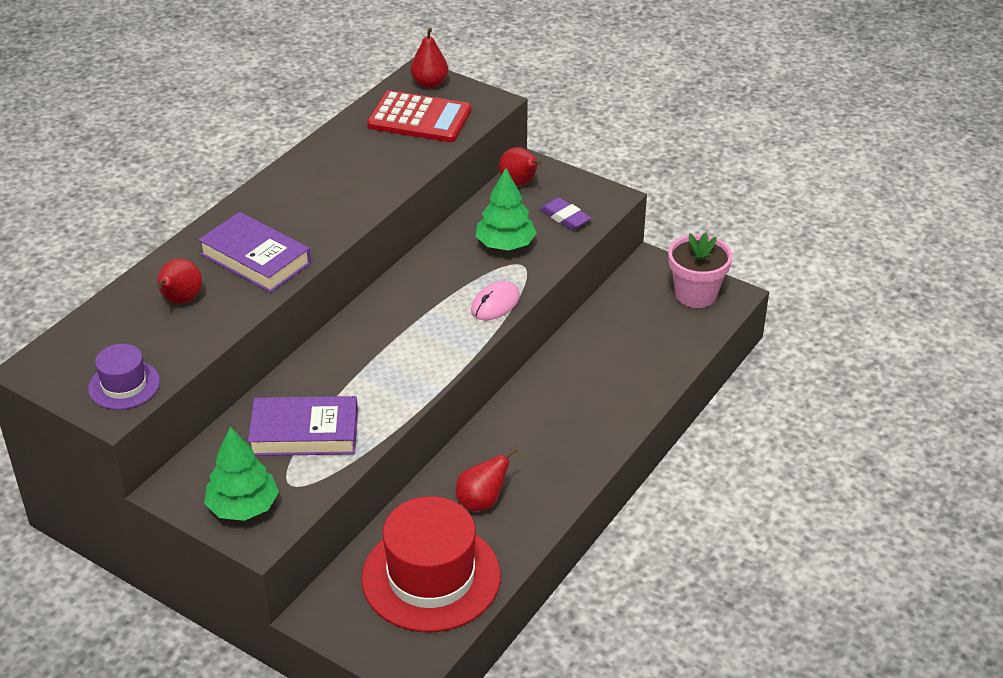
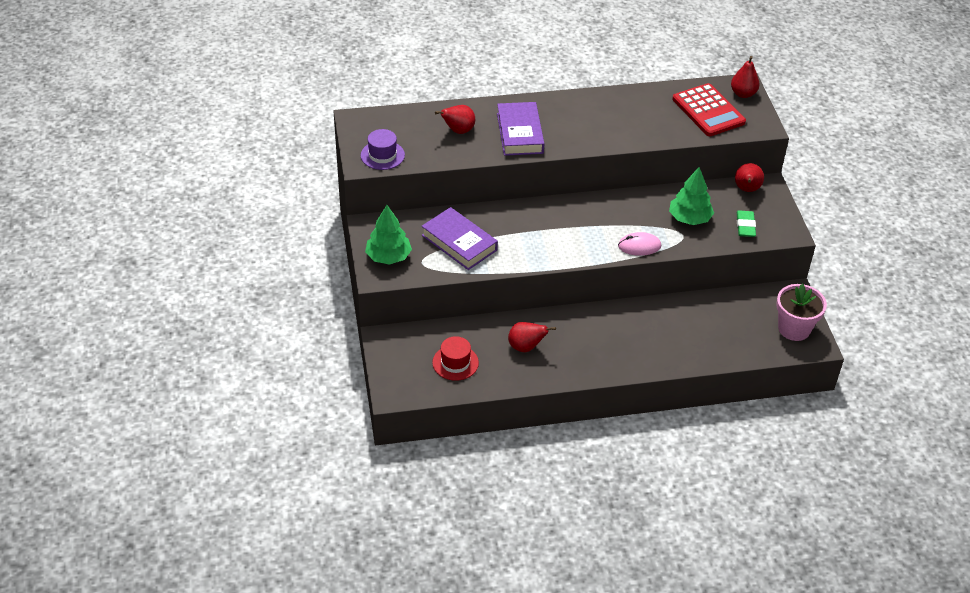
camera: 45 degrees right, 5 degrees up
red hat [361,496,501,632] -> red hat [432,336,479,381], size x0.51
purple eraser [540,198,591,230] -> green eraser [737,211,756,237]

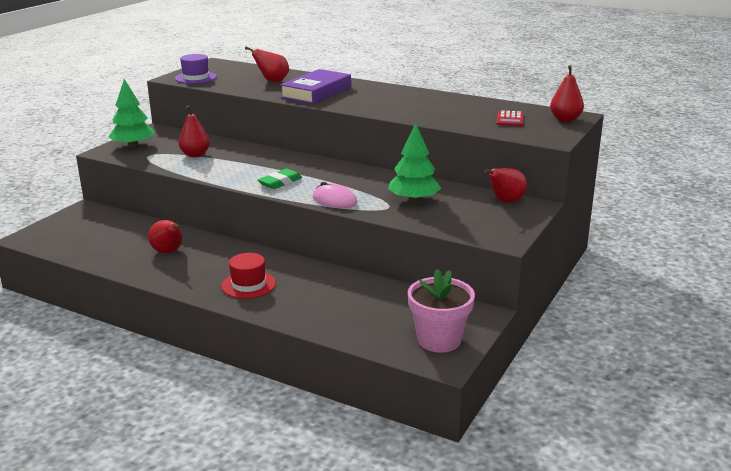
camera: 40 degrees right, 20 degrees down
purple book [421,207,498,270] -> red pear [179,105,210,157]
red hat [432,336,479,381] -> red hat moved to [221,253,276,299]
red calculator [672,83,746,136] -> red calculator [497,110,524,126], size x0.48
green eraser [737,211,756,237] -> green eraser moved to [258,169,302,189]

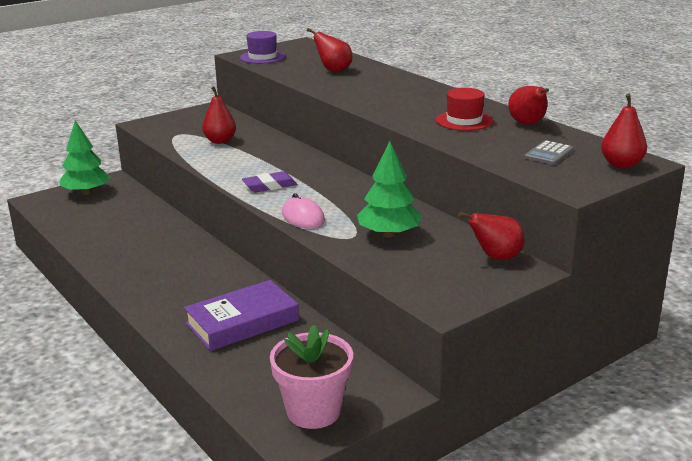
camera: 25 degrees right, 0 degrees up
green tree [108,79,155,148] -> green tree moved to [59,120,110,195]
red pear [148,220,183,253] -> red pear moved to [508,86,549,125]
red hat [221,253,276,299] -> red hat moved to [436,88,493,131]
green eraser [258,169,302,189] -> purple eraser [242,171,297,192]
purple book [280,69,351,104] -> purple book moved to [184,280,299,351]
red calculator [497,110,524,126] -> grey calculator [524,140,574,165]

